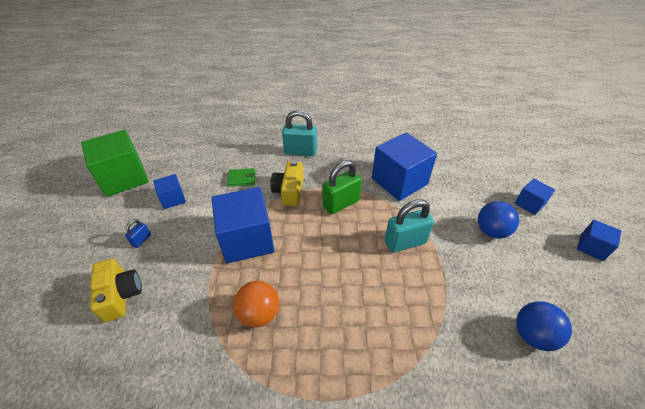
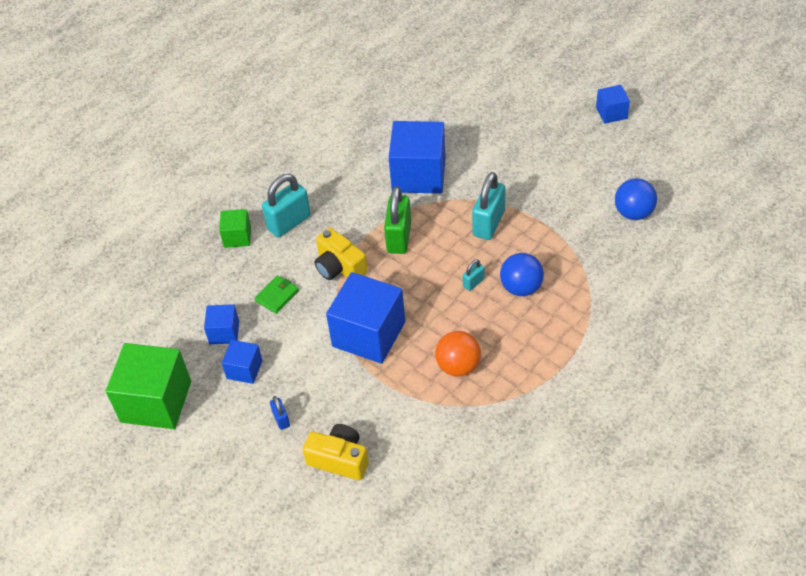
camera: 45 degrees left, 5 degrees up
blue ball [478,201,519,239] -> blue ball moved to [500,253,544,296]
blue cube [515,178,555,215] -> blue cube moved to [204,304,239,344]
none -> green cube [219,209,251,248]
none -> turquoise padlock [463,259,484,291]

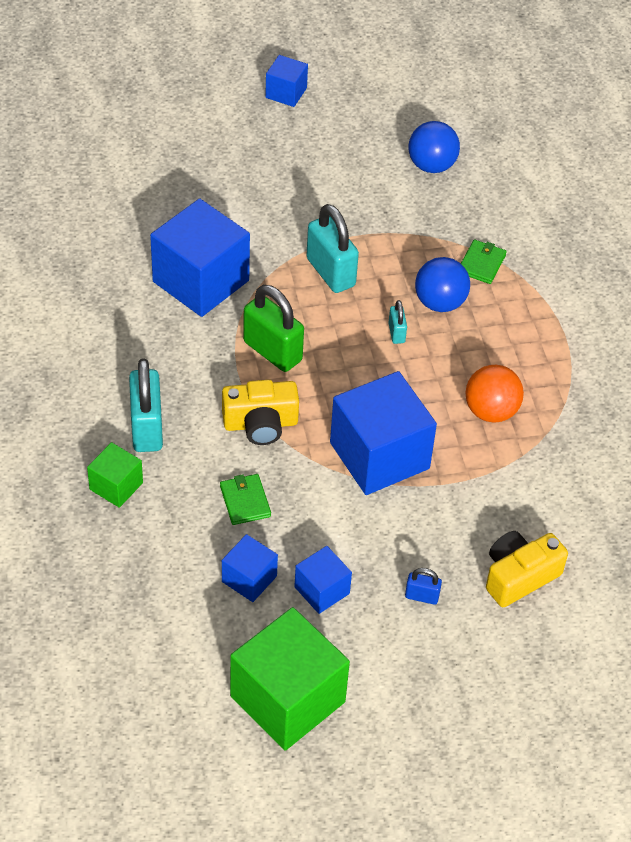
camera: 60 degrees left, 0 degrees up
none -> green wallet [461,240,507,284]

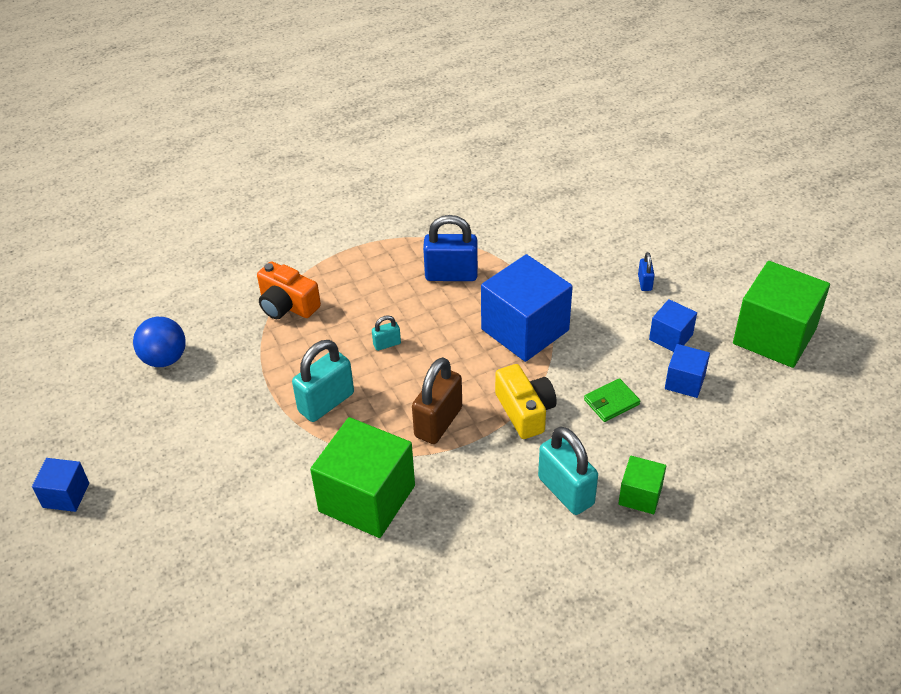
camera: 100 degrees left, 5 degrees down
turquoise padlock [129,358,163,452] -> turquoise padlock turned 75 degrees clockwise [538,426,598,515]
blue cube [150,199,250,317] -> green cube [310,417,415,538]
green padlock [243,285,304,372] -> brown padlock [412,357,462,444]
blue ball [415,257,470,312] -> none
green wallet [461,240,507,284] -> orange camera [257,261,321,319]
orange ball [466,365,524,423] -> blue padlock [423,215,478,281]
yellow camera [486,531,568,607] -> none

